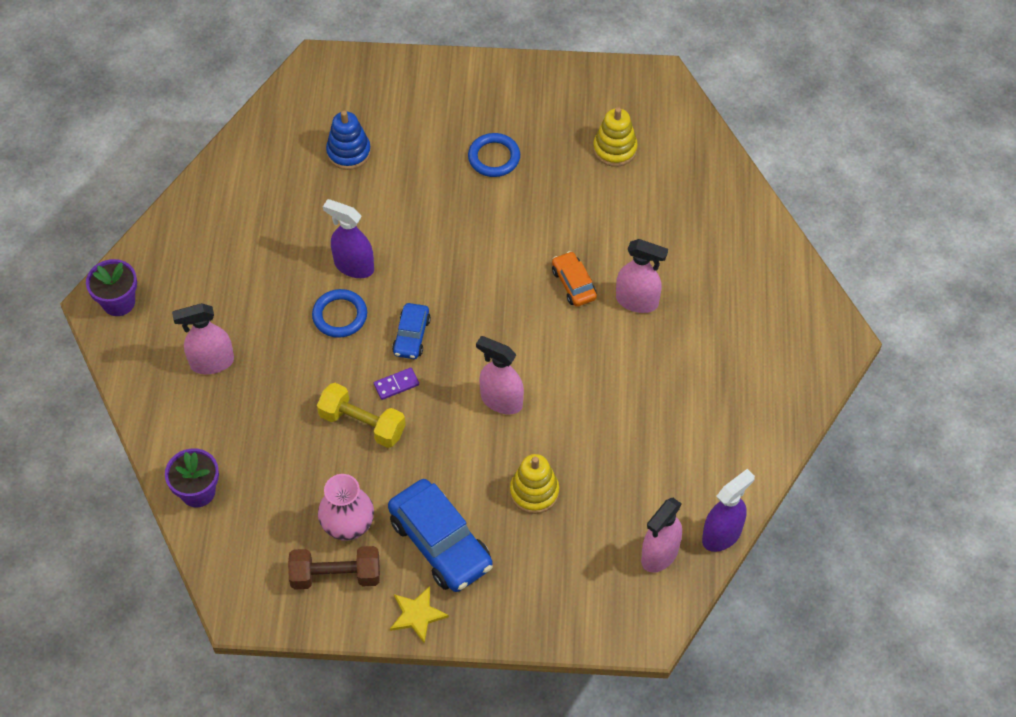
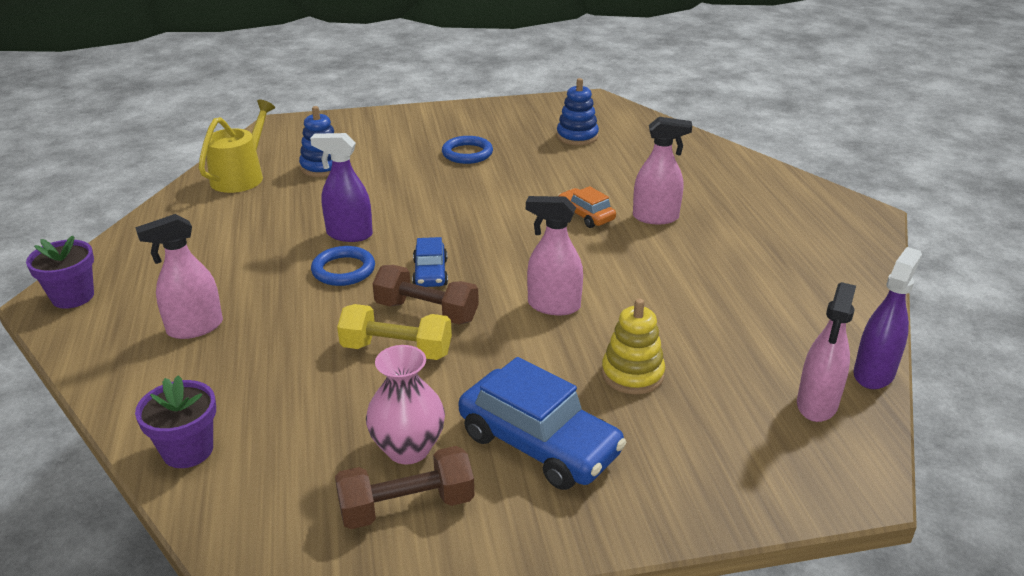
camera: 15 degrees left, 25 degrees down
purple domino [374,368,419,400] -> brown dumbbell [373,265,479,324]
yellow star [390,586,449,643] -> none
yellow stacking toy [593,107,638,167] -> blue stacking toy [557,78,599,145]
none -> yellow watering can [199,99,275,193]

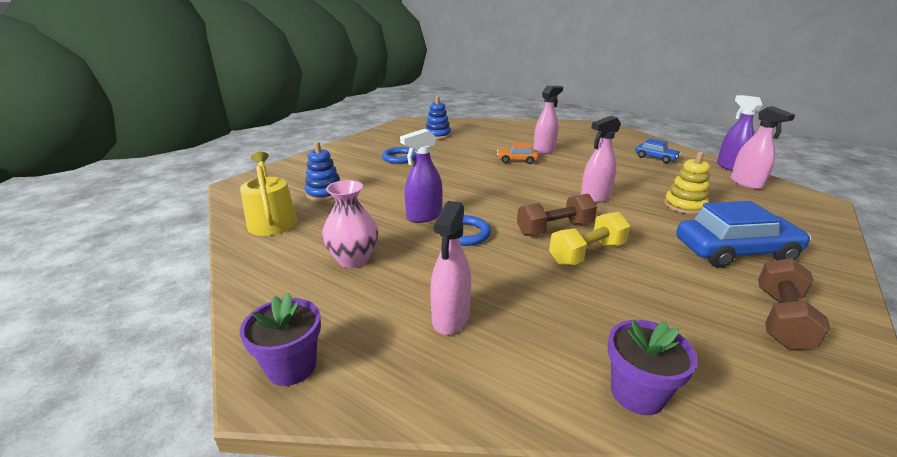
camera: 45 degrees left, 5 degrees down
pink vase [366,345,445,464] -> pink vase moved to [322,180,379,268]
blue car [412,237,448,287] -> blue car moved to [635,138,681,163]

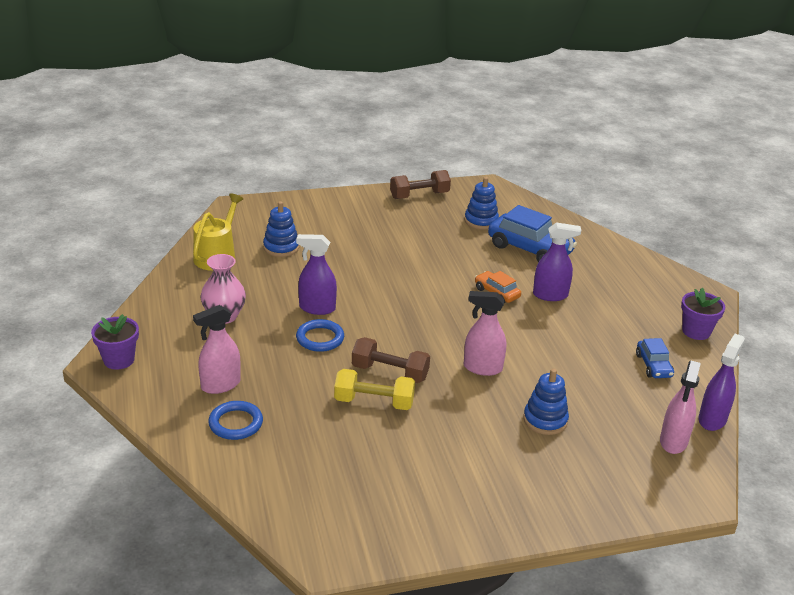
camera: 40 degrees right, 5 degrees up
blue ring [382,147,416,164] -> blue ring moved to [208,401,263,440]
pink spray bottle [533,86,563,154] -> purple spray bottle [533,222,581,301]
purple flower pot [608,320,698,415] -> purple flower pot moved to [681,288,725,340]
yellow stacking toy [664,152,710,215] -> blue stacking toy [523,368,569,435]
blue car [676,201,811,268] -> blue car moved to [488,205,577,262]
brown dumbbell [758,258,831,349] -> brown dumbbell moved to [390,170,451,199]

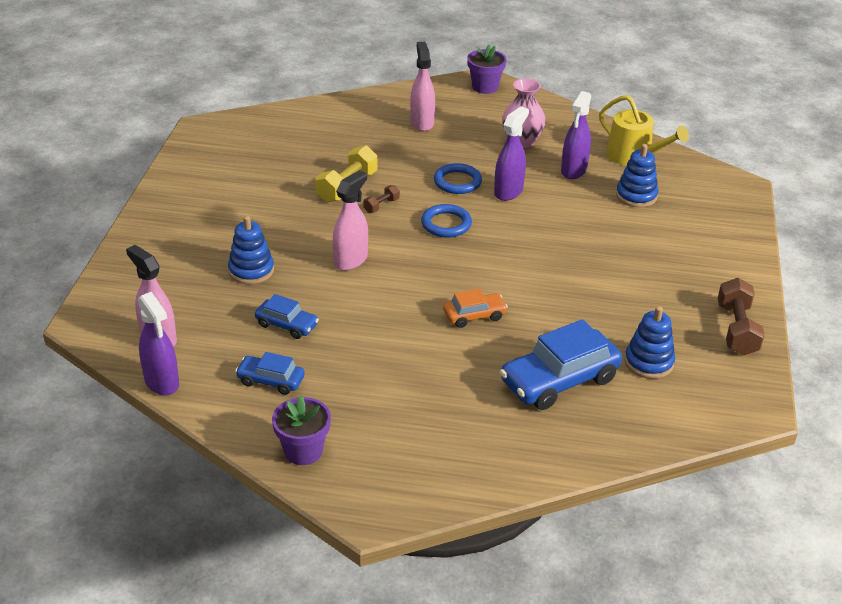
camera: 115 degrees right, 5 degrees up
blue ring [208,401,263,440] -> blue ring moved to [421,204,472,237]
brown dumbbell [352,337,430,383] -> brown dumbbell [363,185,400,213], size x0.52
purple spray bottle [533,222,581,301] -> purple spray bottle moved to [561,91,591,179]
none -> blue car [255,294,319,339]

